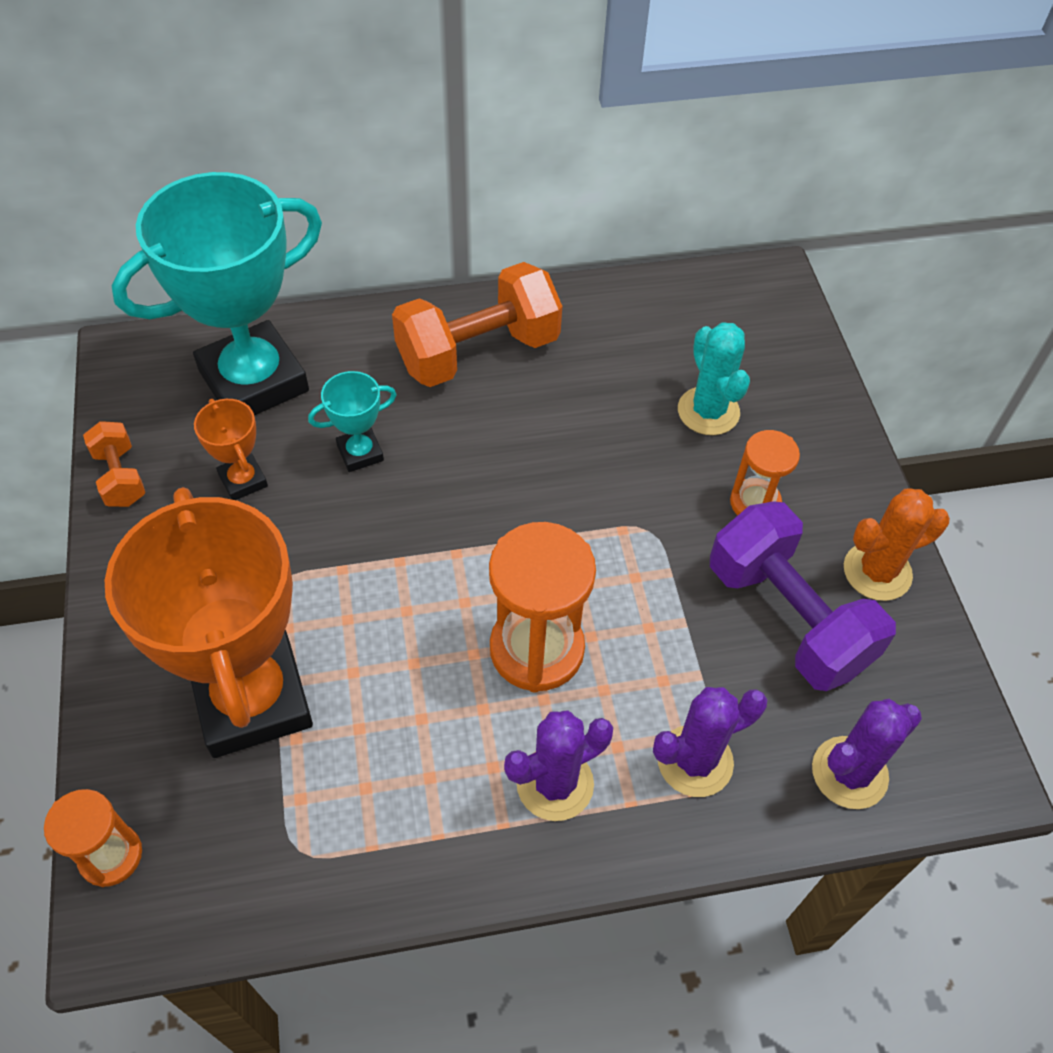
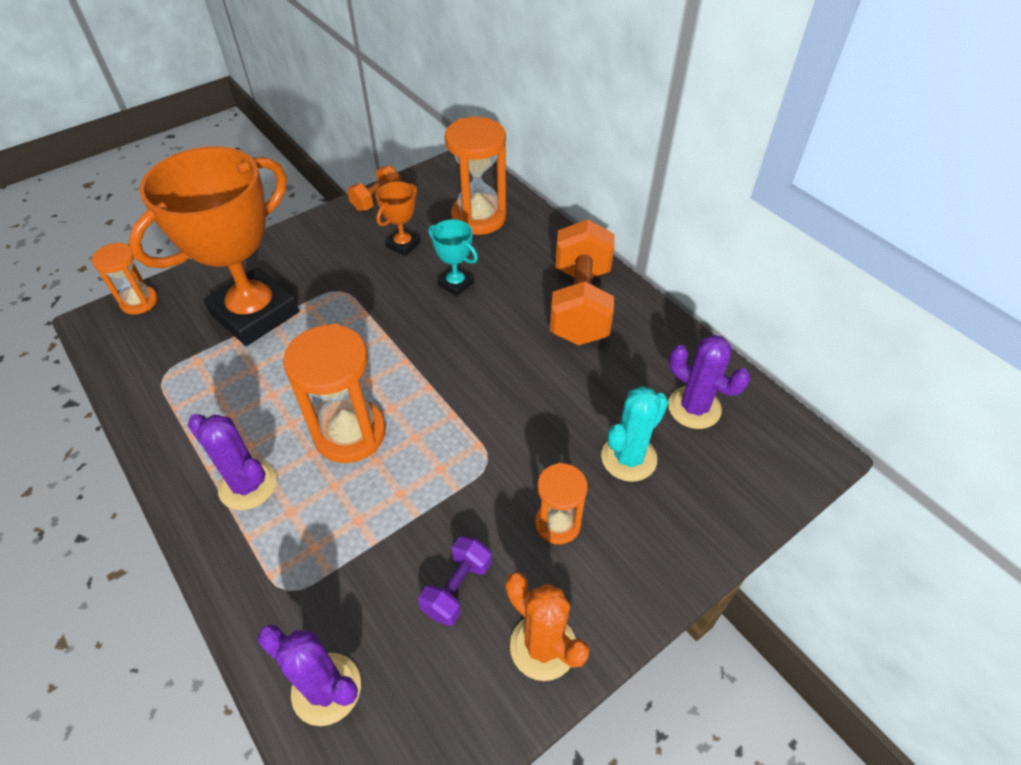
camera: 65 degrees right, 5 degrees down
turquoise trophy [112,172,322,415] -> orange hourglass [445,117,506,235]
orange dumbbell [392,262,562,387] -> orange dumbbell turned 60 degrees clockwise [550,219,615,345]
purple cactus [653,687,767,797] -> purple cactus moved to [668,335,750,429]
purple dumbbell [710,501,896,691] -> purple dumbbell [418,536,492,626], size x0.50

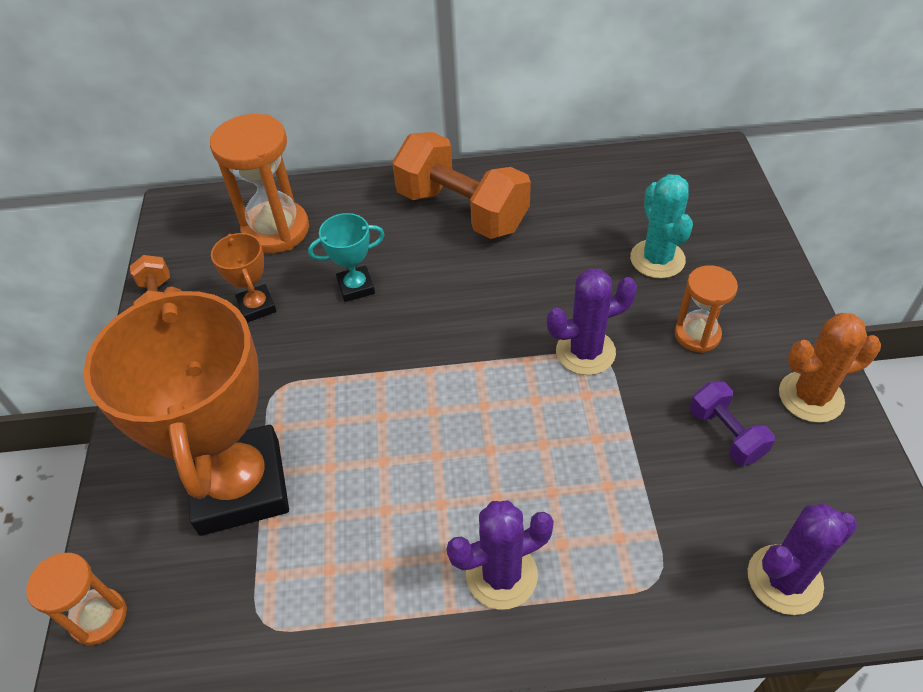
camera: 55 degrees left, 0 degrees up
orange hourglass [283,324,386,463] -> none
purple cactus [668,335,750,429] -> purple cactus moved to [547,269,637,375]

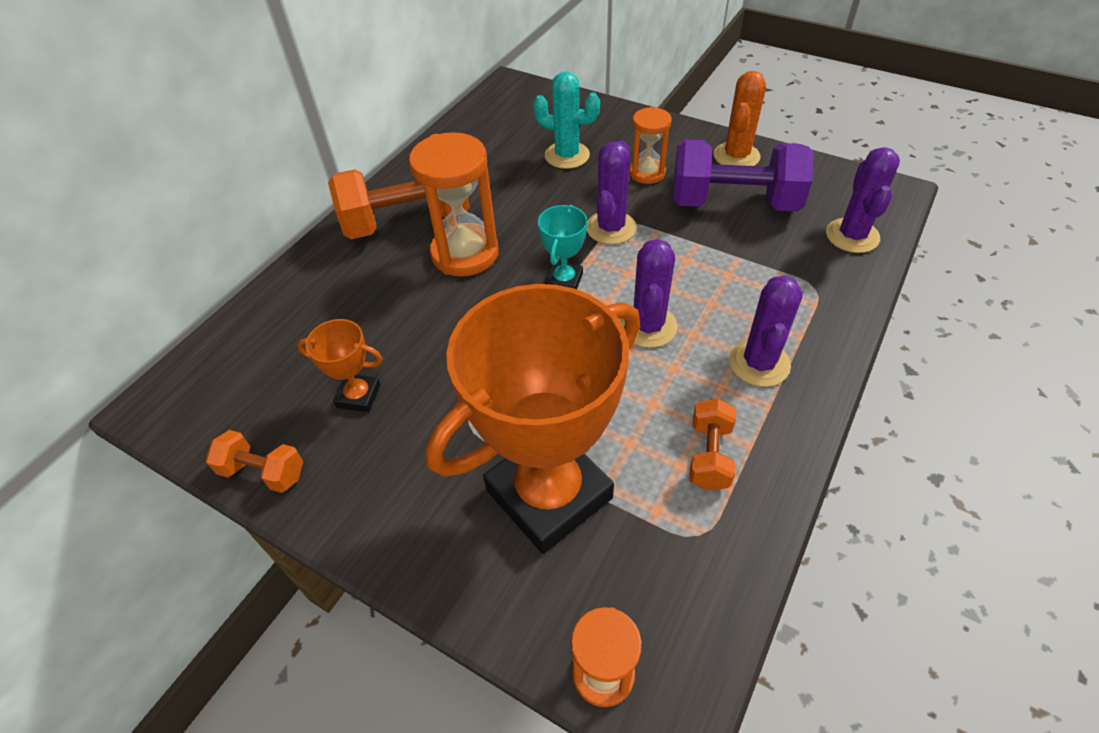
camera: 55 degrees left, 0 degrees up
orange trophy [83,286,289,536] -> orange trophy turned 60 degrees counterclockwise [426,284,640,554]
orange hourglass [209,114,309,253] -> orange hourglass moved to [409,132,499,277]
turquoise trophy [308,213,385,302] -> turquoise trophy moved to [538,205,587,289]
purple dumbbell [690,381,775,466] -> purple dumbbell [672,139,814,211], size x2.01
none -> purple cactus [620,239,678,348]
none -> orange dumbbell [689,398,736,490]

